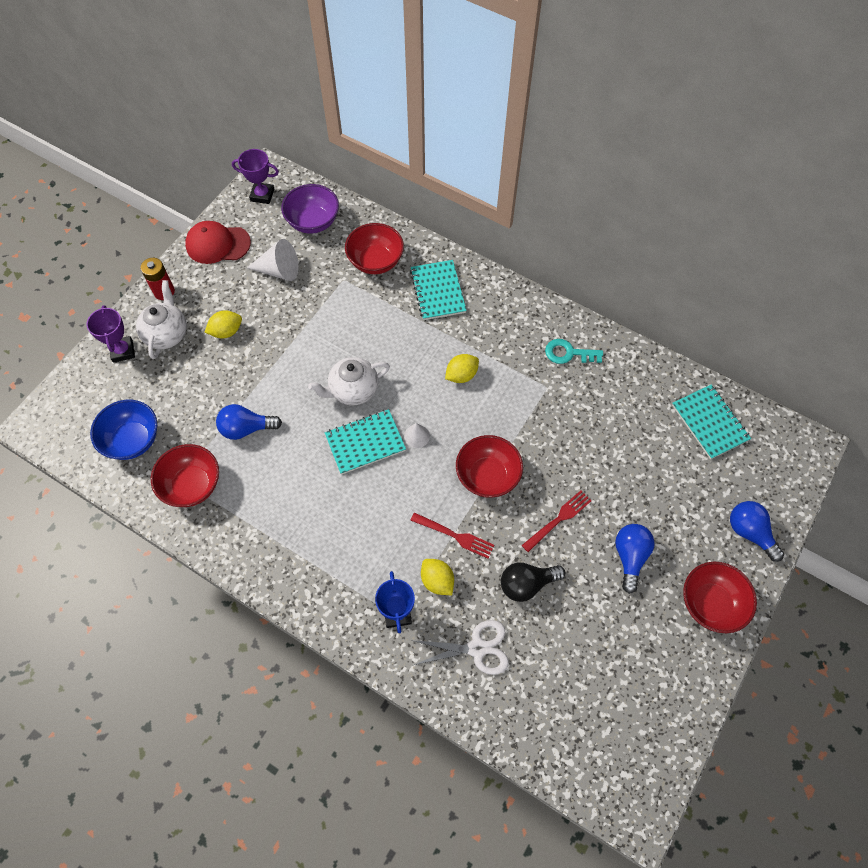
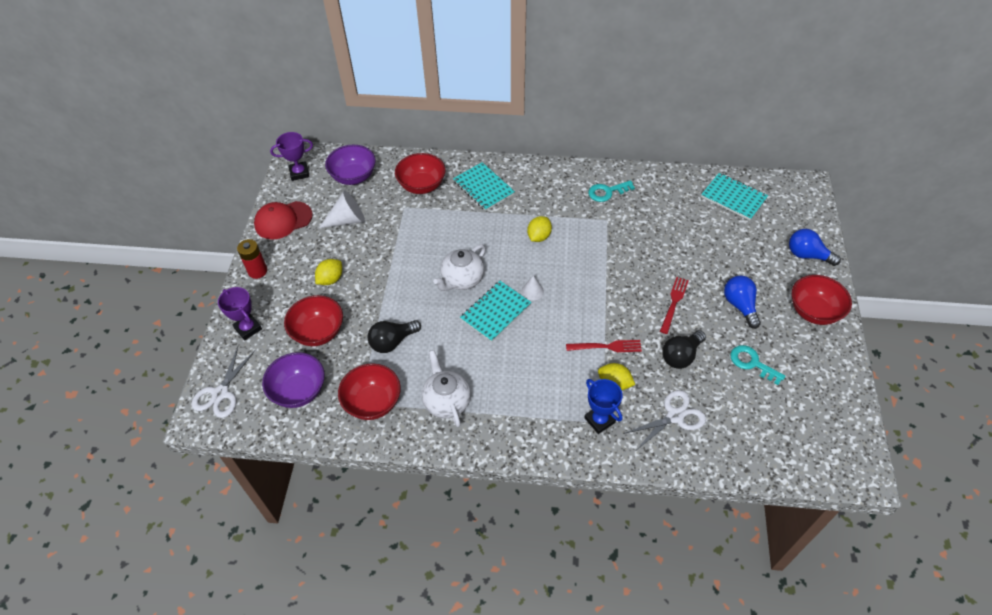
camera: 25 degrees left, 10 degrees down
blue bowl [90,400,157,460] -> purple bowl [262,352,325,408]
white teapot [136,280,187,359] -> white teapot moved to [422,350,471,427]
blue light bulb [216,404,282,440] -> black light bulb [368,320,421,353]
red bowl [456,435,523,498] -> red bowl moved to [284,295,343,346]
none -> white scissors [191,347,255,418]
none -> turquoise key [730,345,785,385]

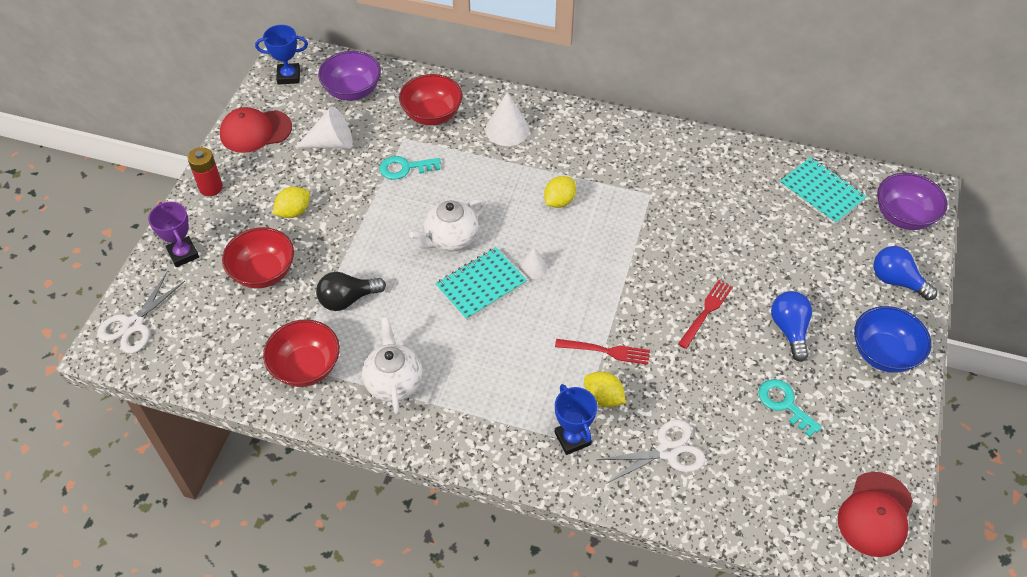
camera: 10 degrees right, 0 degrees up
purple bowl [262,352,325,408] -> purple bowl moved to [877,173,948,230]
purple trophy [270,132,313,181] -> blue trophy [255,25,308,85]
turquoise notebook [453,162,515,211] -> white cone [485,92,530,146]
turquoise key [588,180,635,202] -> turquoise key moved to [380,156,441,180]
black light bulb [662,330,706,369] -> none
red bowl [792,275,852,325] -> blue bowl [854,306,931,373]
none -> red cap [838,472,913,557]

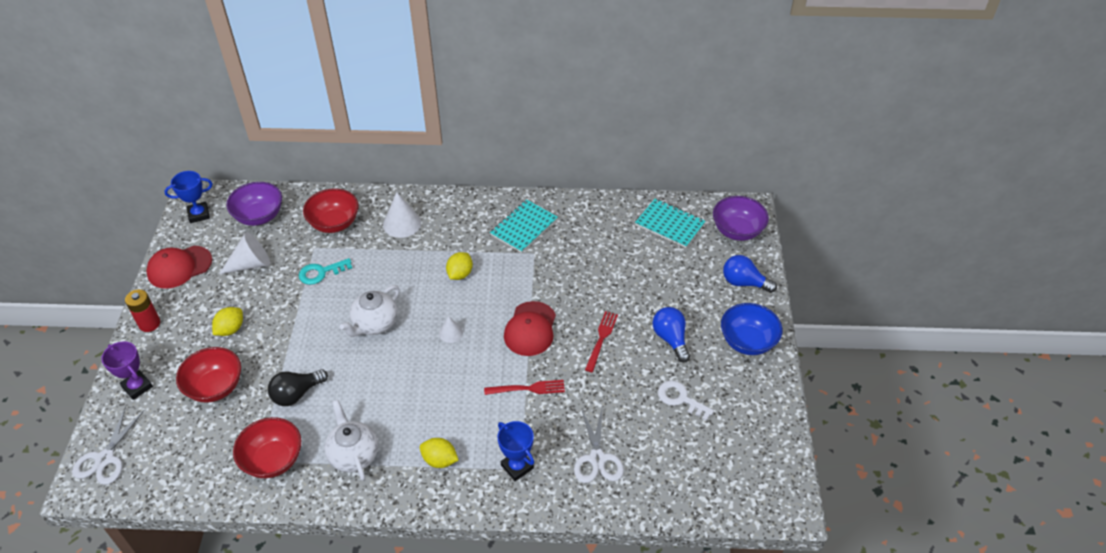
camera: 15 degrees left, 5 degrees down
turquoise notebook [435,247,527,321] -> turquoise notebook moved to [490,199,558,253]
yellow lemon [584,371,626,407] -> yellow lemon moved to [420,438,459,468]
white scissors [597,420,705,484] -> white scissors turned 120 degrees clockwise [574,408,624,483]
turquoise key [758,379,822,437] -> white key [658,380,714,421]
red cap [838,472,913,557] -> red cap moved to [504,301,556,356]

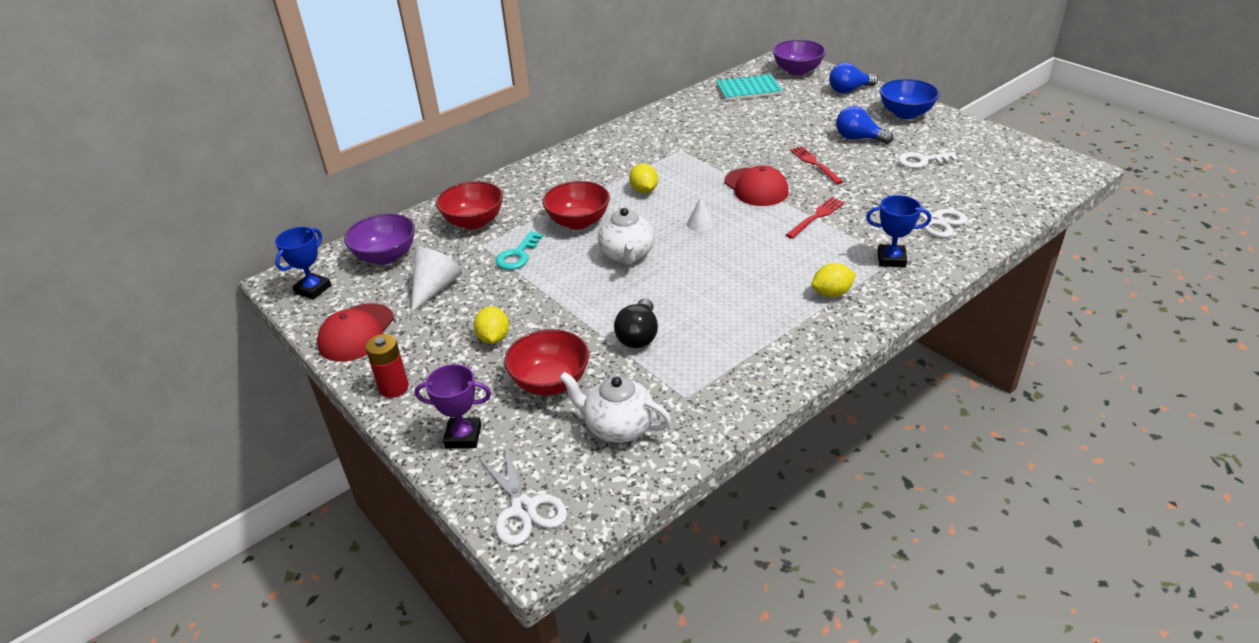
camera: 40 degrees left, 10 degrees down
red bowl [233,417,301,478] -> red bowl moved to [542,181,610,230]
white teapot [324,400,378,481] -> white teapot moved to [559,372,672,443]
white cone [383,192,421,238] -> none
turquoise notebook [490,199,558,253] -> none

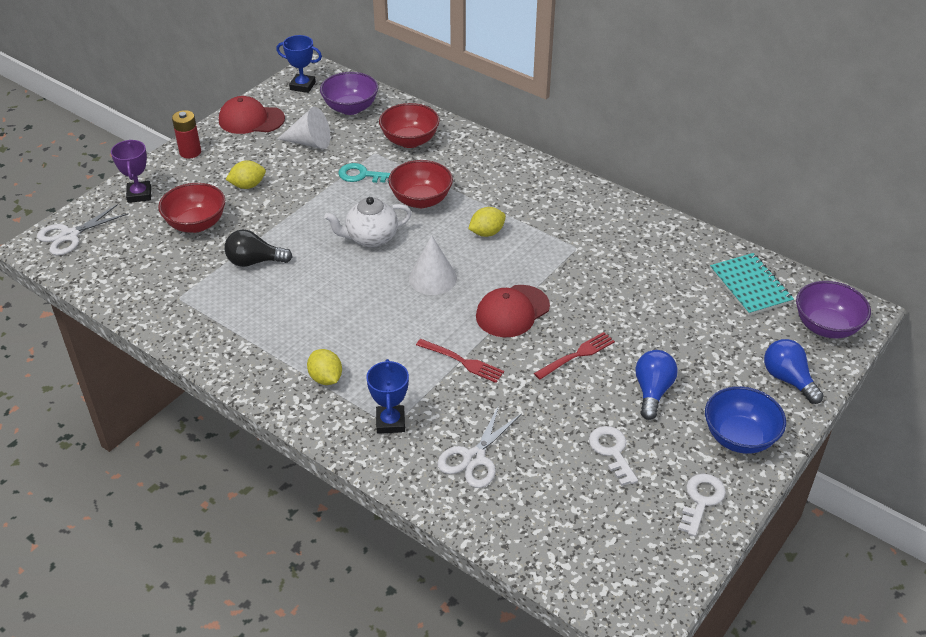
camera: 75 degrees right, 5 degrees up
white teapot [559,372,672,443] -> none
white cone [687,197,714,232] -> white cone [409,235,457,295], size x1.75
none -> white key [678,474,726,536]

